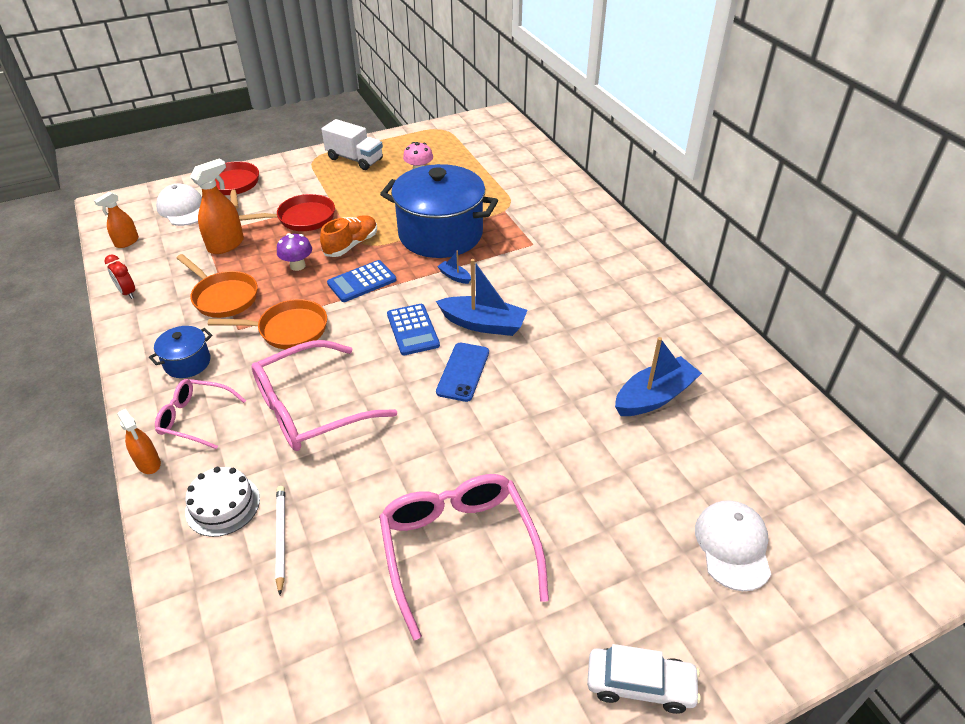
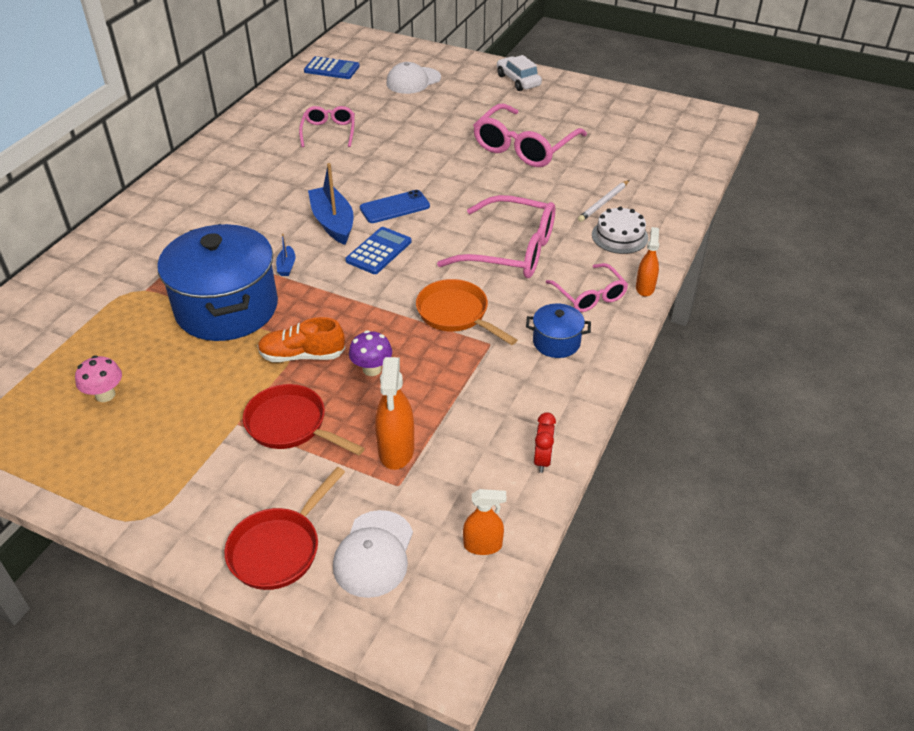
camera: 130 degrees left, 0 degrees up
orange pan [177,254,258,318] -> none
orange spray bottle [190,159,244,254] -> orange spray bottle turned 90 degrees counterclockwise [375,357,414,470]
white truck [321,119,383,170] -> none
blue calculator [327,260,396,302] -> blue calculator moved to [304,56,360,79]
blue boat [615,337,702,416] -> pink glasses [299,106,355,147]

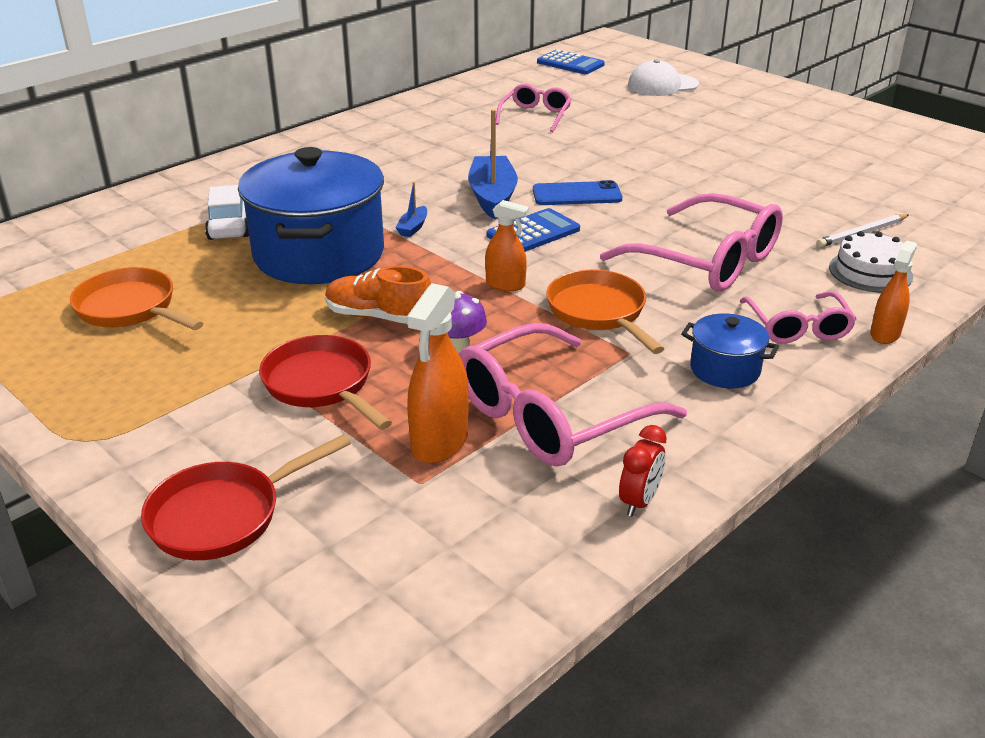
camera: 20 degrees right, 10 degrees down
pink mushroom [75,355,122,402] -> orange pan [70,267,203,330]
white cap [333,510,413,598] -> none
orange spray bottle [463,489,506,555] -> orange spray bottle moved to [485,200,529,291]
pink glasses [473,103,587,167] -> pink glasses moved to [459,323,687,467]
white car [497,55,542,91] -> white car moved to [205,185,249,240]

